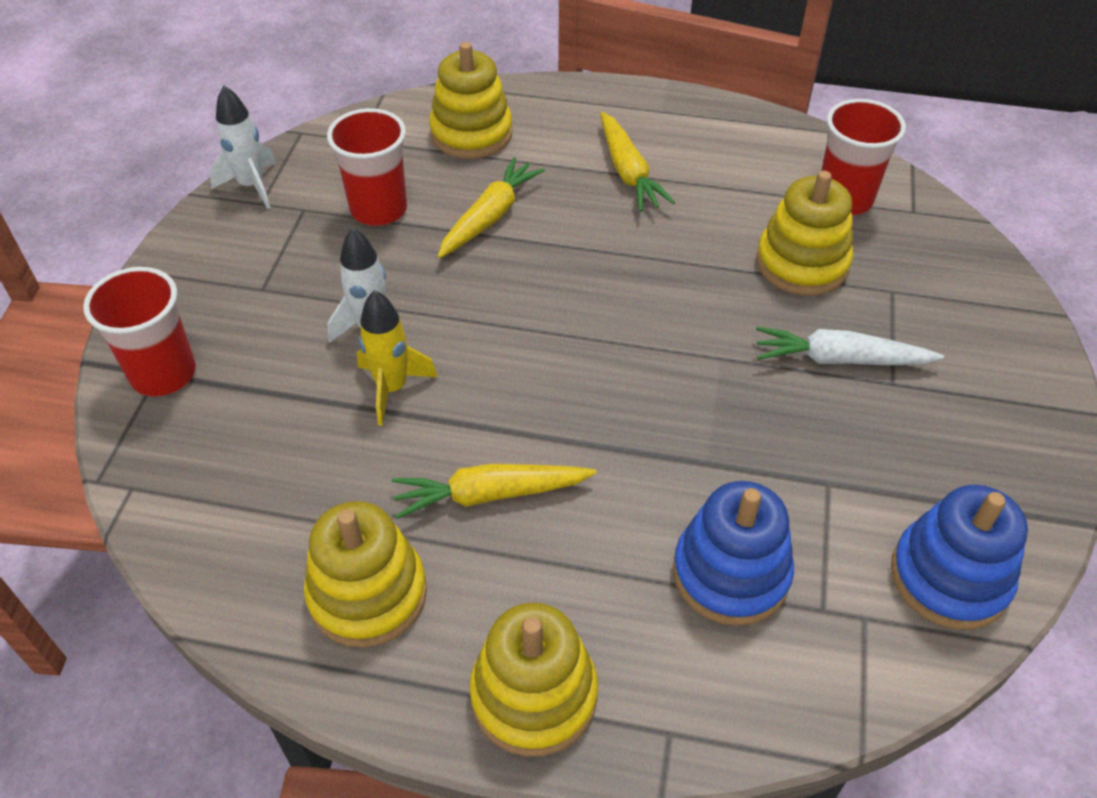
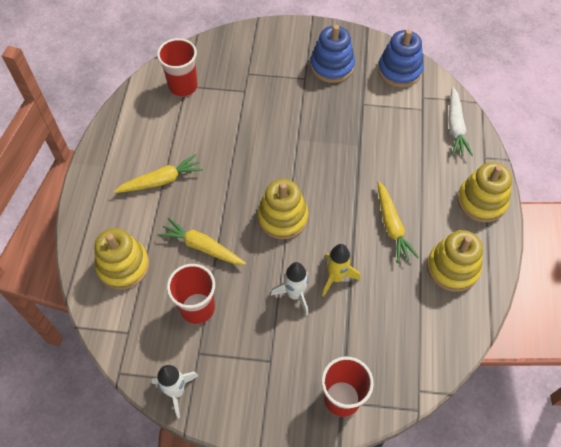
camera: 95 degrees left, 10 degrees up
blue stacking toy [673,481,794,626] -> blue stacking toy moved to [310,25,355,83]
yellow stacking toy [756,171,853,295] -> yellow stacking toy moved to [257,179,308,239]
white carrot [756,327,944,365] -> white carrot moved to [448,87,473,156]

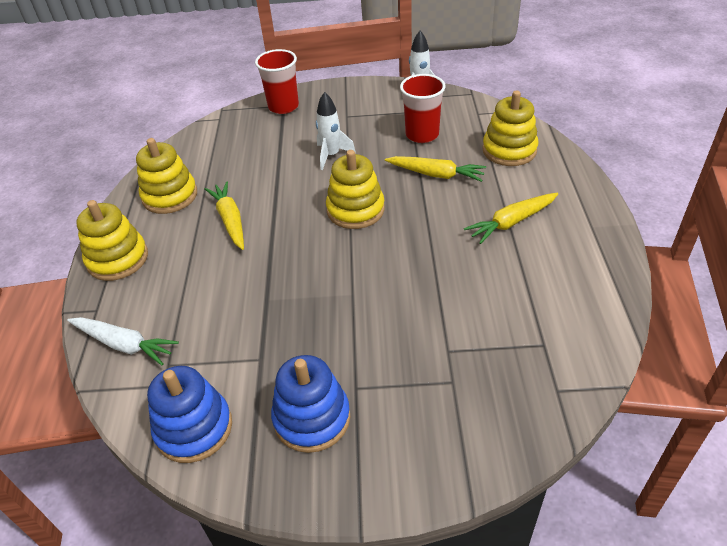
camera: 175 degrees right, 15 degrees down
red cup [157,38,198,97] -> none
yellow rocket [322,244,360,297] -> none
white carrot [448,87,473,156] -> white carrot turned 120 degrees clockwise [67,317,179,365]

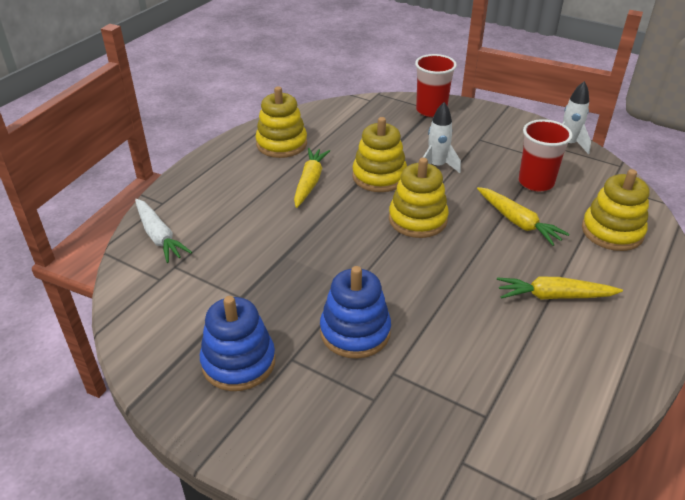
camera: 30 degrees right, 5 degrees down
yellow stacking toy [76,200,148,281] -> yellow stacking toy moved to [352,117,407,192]
blue stacking toy [147,366,232,463] -> blue stacking toy moved to [320,266,391,359]

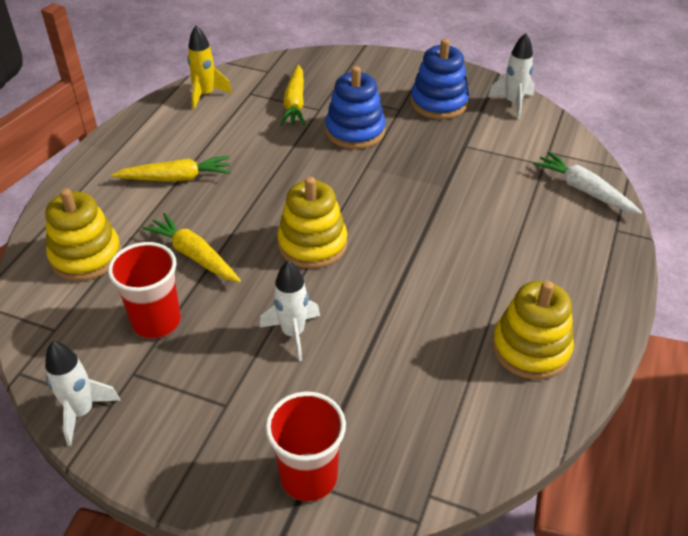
camera: 170 degrees right, 5 degrees up
yellow carrot [294,148,330,208] -> yellow carrot moved to [280,65,306,126]
yellow stacking toy [352,117,407,192] -> none
none -> yellow rocket [187,26,232,110]
none -> white rocket [488,33,535,119]

